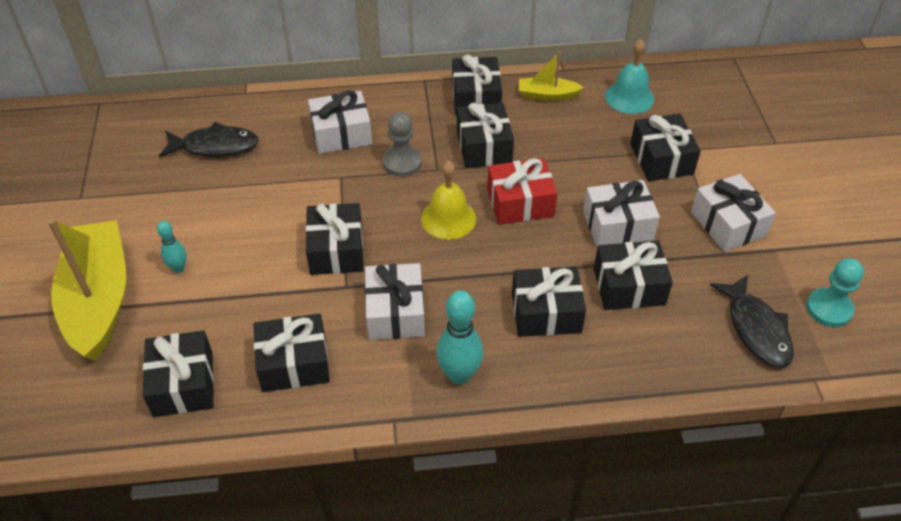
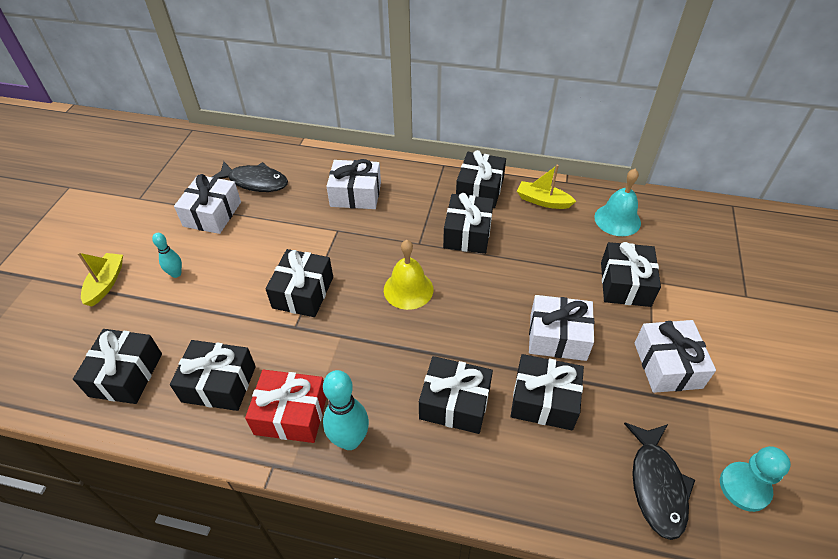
camera: 20 degrees right, 0 degrees up
yellow boat [48,218,126,361] -> yellow boat [77,252,123,306], size x0.47
white gift [365,263,425,340] -> white gift moved to [174,174,241,234]
grey pawn [383,112,422,177] -> none
red gift [487,158,558,225] -> red gift moved to [245,370,327,443]

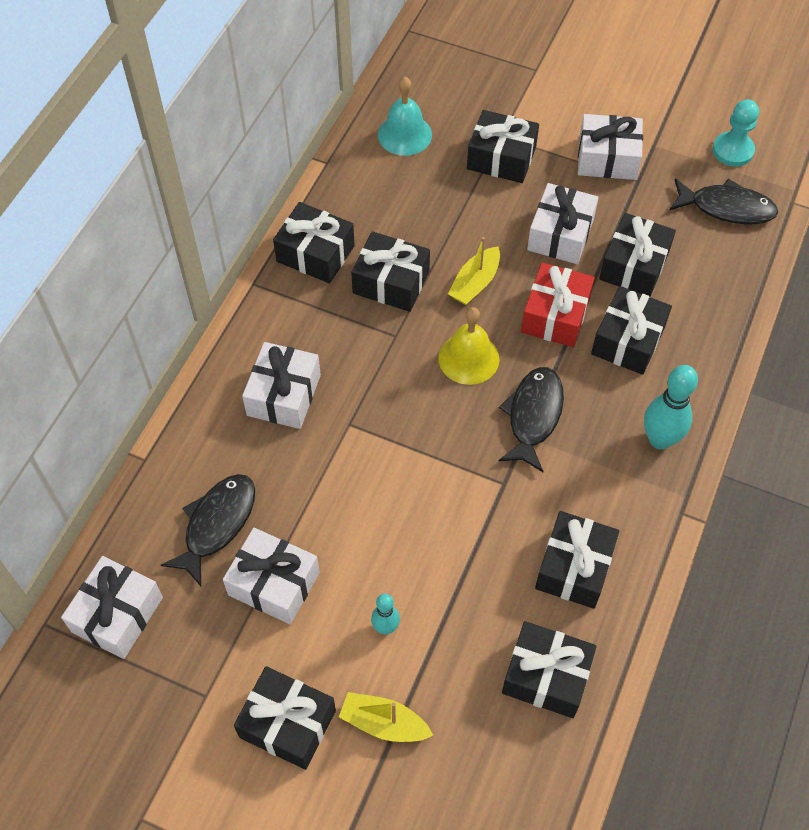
camera: 80 degrees left, 10 degrees up
red gift [245,370,327,443] -> red gift moved to [521,262,595,347]
black gift [265,249,333,317] -> black gift moved to [234,666,336,770]
yellow boat [517,165,576,209] -> yellow boat moved to [448,237,500,305]
none -> white gift [61,556,163,659]
none -> black fish [499,367,564,472]

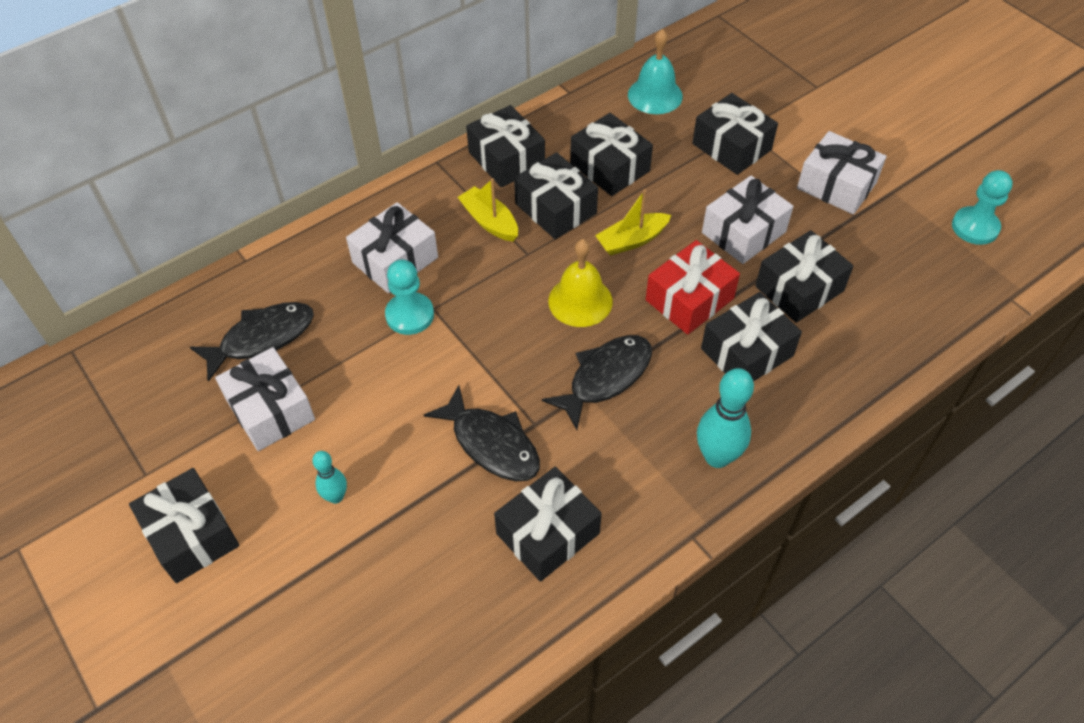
camera: 30 degrees right, 5 degrees down
white gift [61,556,163,659] -> none
yellow boat [339,692,433,742] -> yellow boat moved to [457,178,518,242]
black gift [502,621,597,718] -> black gift moved to [570,113,653,196]
black fish [670,178,778,225] -> black fish moved to [424,385,540,481]
none -> turquoise pawn [385,260,434,335]

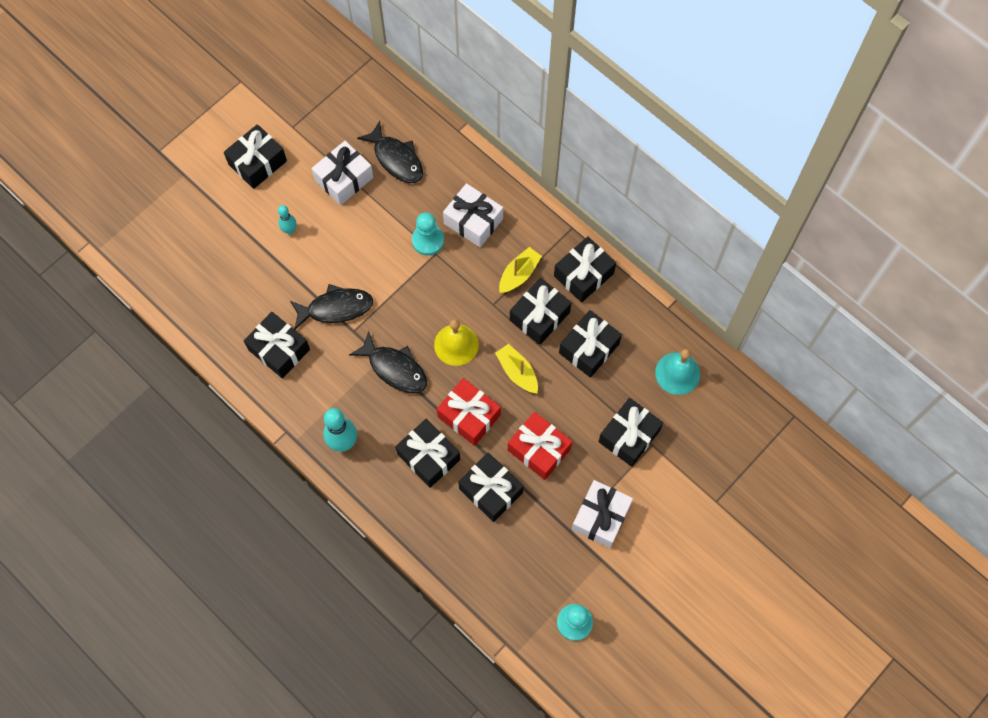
camera: 80 degrees right, 15 degrees up
black fish [424,385,540,481] -> black fish turned 135 degrees counterclockwise [290,284,373,330]
white gift [702,176,793,264] -> red gift [508,412,572,480]

